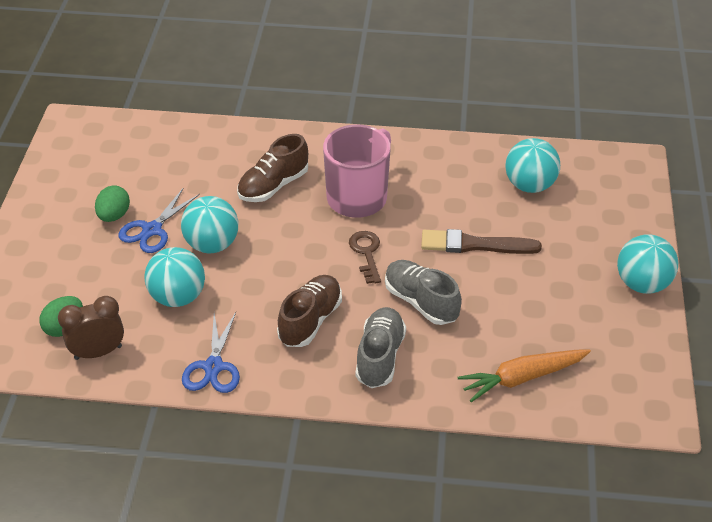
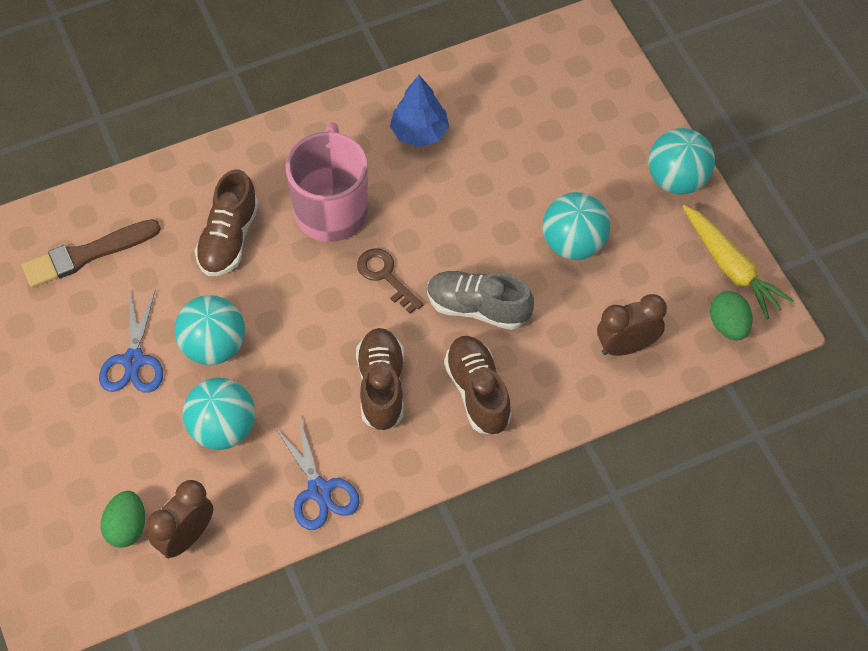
camera: 30 degrees left, 15 degrees up
green egg [95,185,130,222] -> green egg moved to [710,291,753,341]
grey shoe [356,307,406,388] -> brown shoe [444,336,512,435]
brown brush [421,229,542,254] -> brown brush moved to [21,219,161,288]
orange carrot [458,349,591,402] -> brown clock [597,294,667,356]
turquoise ball [505,138,560,193] -> turquoise ball moved to [542,192,610,260]
none -> blue tree [390,75,449,147]
none -> yellow carrot [682,205,794,319]

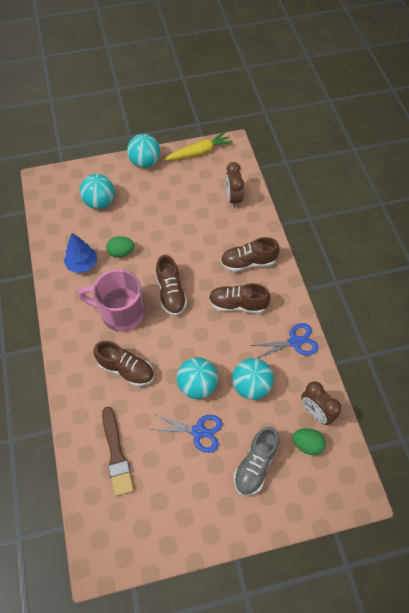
camera: 80 degrees left, 0 degrees up
brown key [357,248,423,314] -> brown shoe [156,255,187,316]
grey shoe [427,271,534,330] -> grey shoe moved to [234,427,279,496]
turquoise ball [542,192,610,260] -> turquoise ball moved to [80,174,115,209]
green egg [710,291,753,341] -> green egg moved to [106,236,135,258]

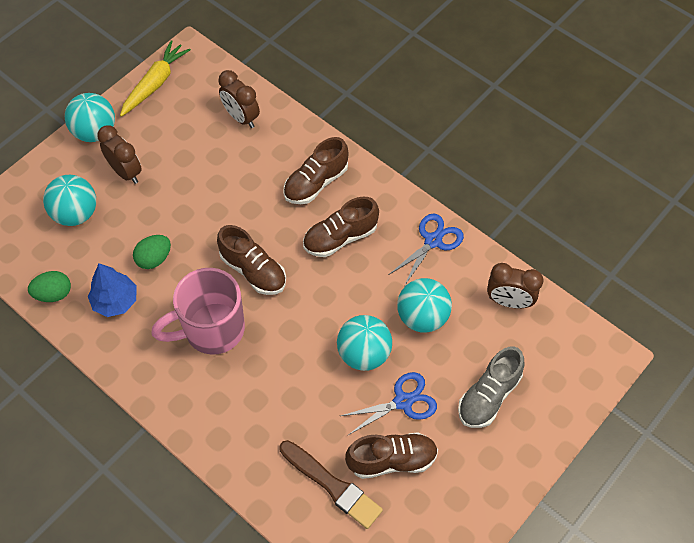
camera: 35 degrees left, 0 degrees up
brown shoe [93,341,154,387] -> brown shoe moved to [345,432,438,479]
grey shoe [234,427,279,496] -> grey shoe turned 45 degrees clockwise [458,347,524,428]
green egg [292,428,326,455] -> green egg moved to [28,271,71,302]
none -> brown clock [97,125,142,184]

